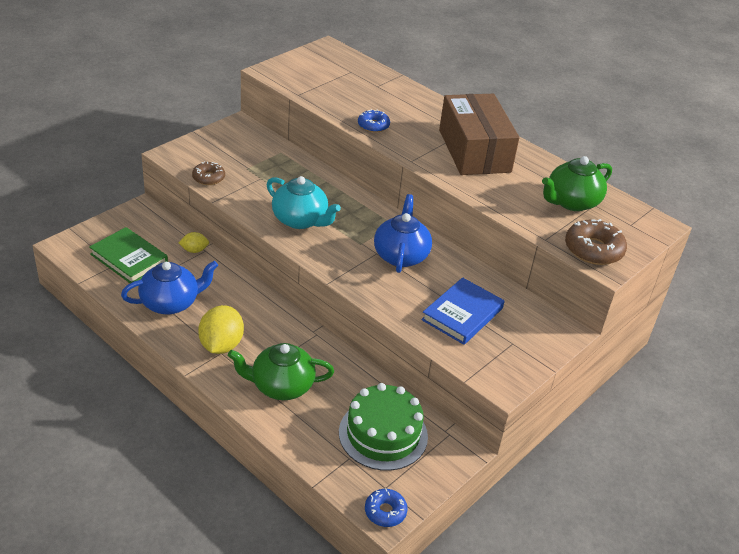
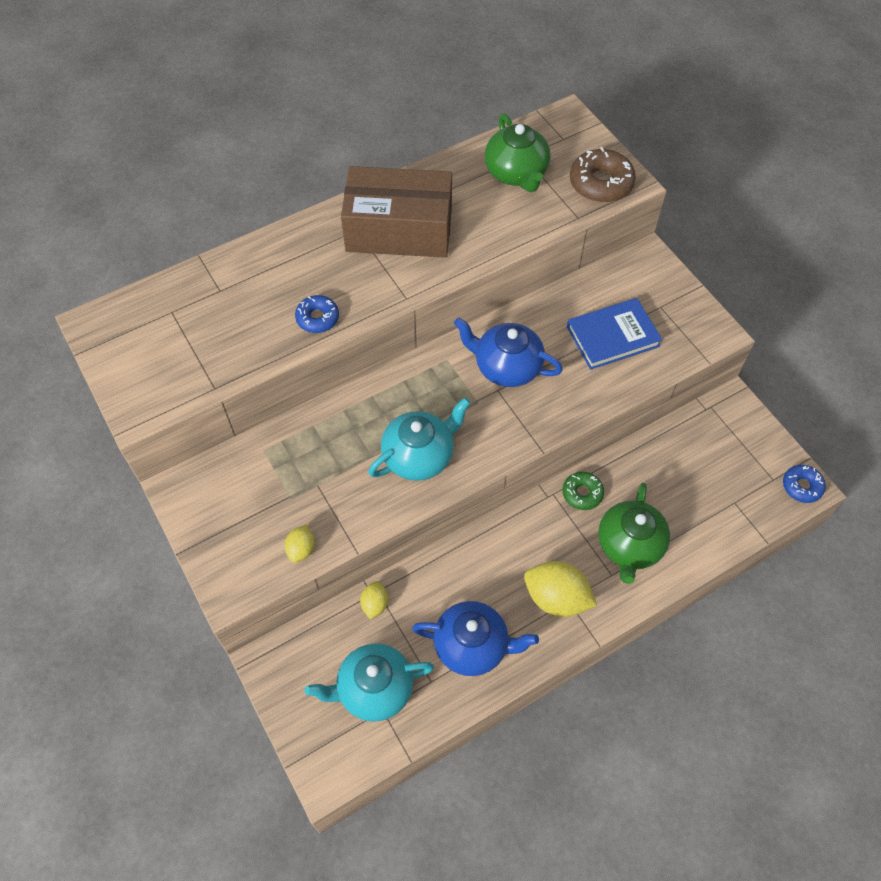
camera: 70 degrees left, 20 degrees up
green book [89,227,168,283] -> turquoise teapot [305,643,434,722]
blue teapot [121,261,218,314] -> blue teapot turned 105 degrees clockwise [412,601,539,676]
brown donut [192,162,225,185] -> yellow lemon [285,524,315,563]
green cake [339,383,428,471] -> none
blue book [421,277,504,345] -> blue book turned 75 degrees counterclockwise [567,298,662,370]
none -> green donut [562,472,604,510]

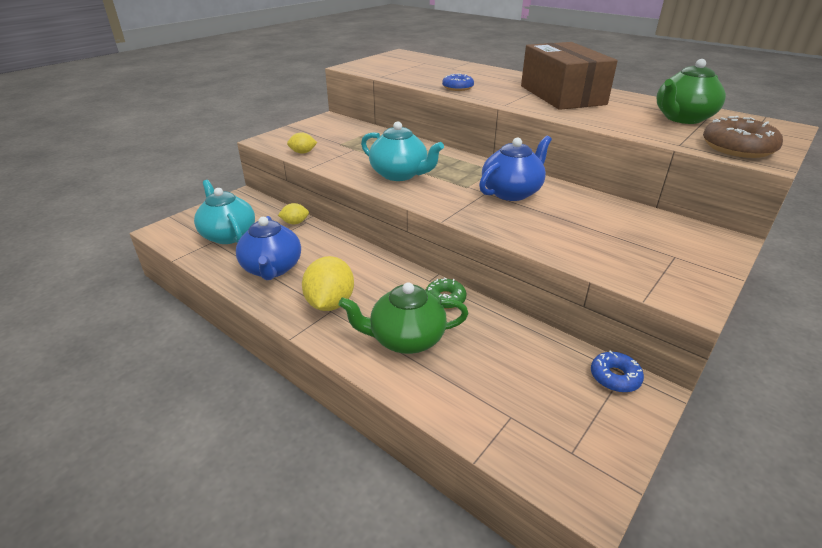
camera: 70 degrees right, 25 degrees down
blue teapot [454,318,563,387] -> blue teapot turned 45 degrees clockwise [479,136,552,201]
blue book [567,298,662,370] -> none
blue donut [783,465,826,503] -> blue donut moved to [591,351,644,393]

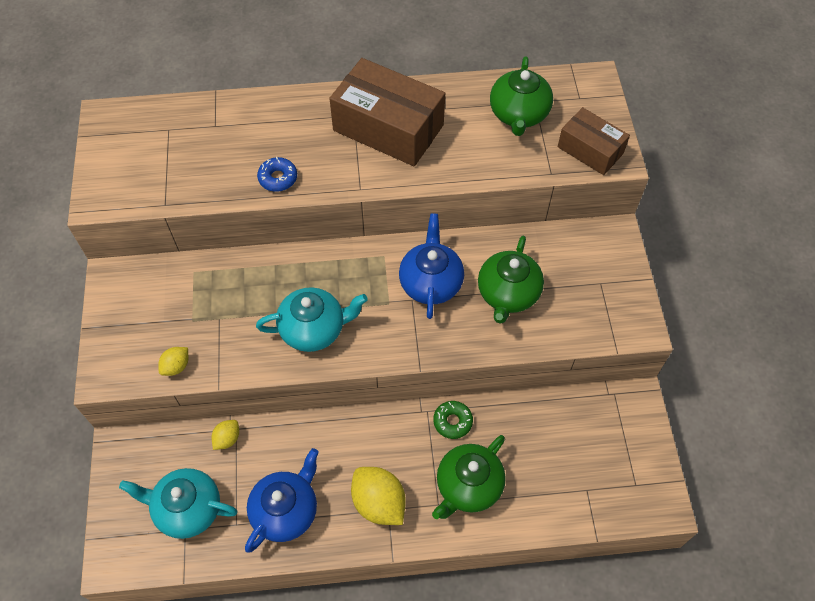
camera: 45 degrees left, 25 degrees up
blue teapot [236,216,301,280] -> blue teapot turned 90 degrees counterclockwise [245,448,319,552]
blue donut [591,351,644,393] -> none
brown donut [703,116,783,158] -> brown box [558,107,630,175]
none -> green teapot [478,236,544,324]

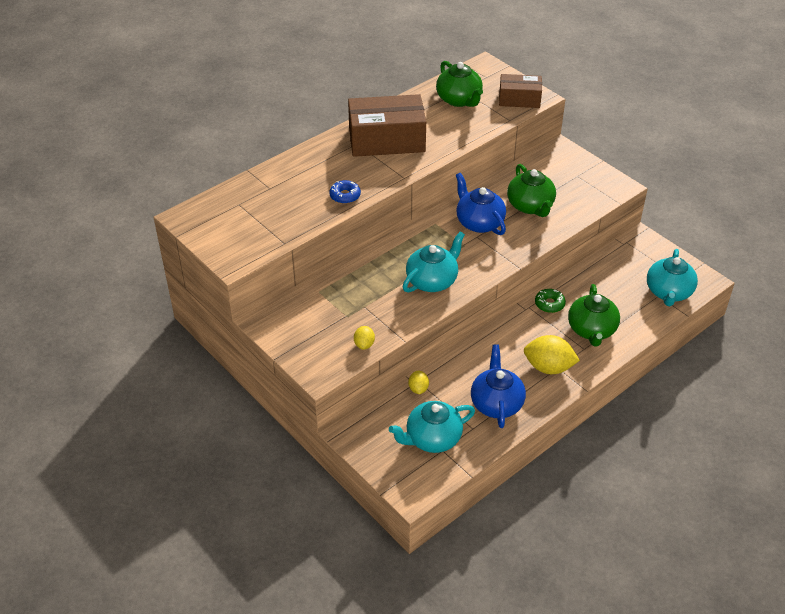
camera: 35 degrees left, 15 degrees down
none -> turquoise teapot [647,249,698,306]

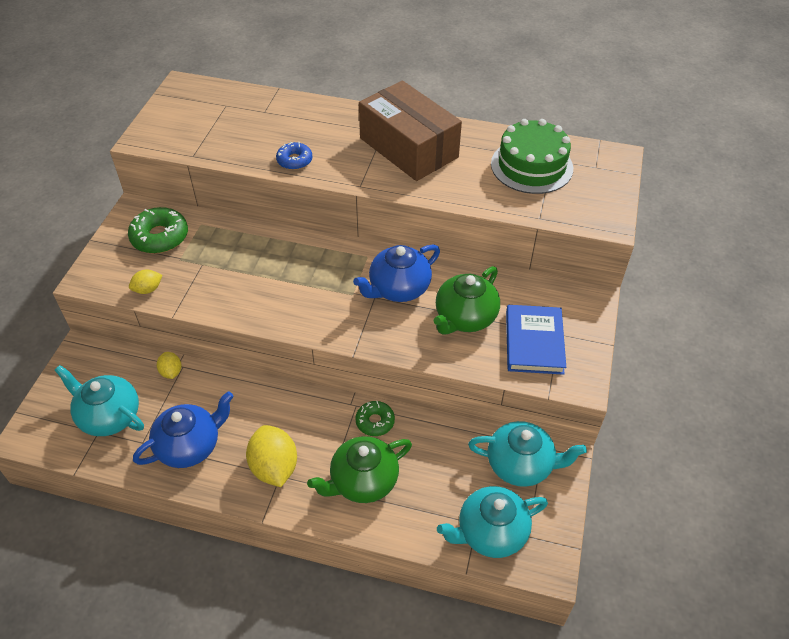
camera: 55 degrees right, 5 degrees up
turquoise teapot [403,231,465,292] -> turquoise teapot moved to [468,421,587,487]
yellow lemon [408,371,429,394] -> yellow lemon turned 75 degrees counterclockwise [157,352,181,379]
green teapot [436,61,483,107] -> green cake [491,119,573,194]
blue teapot [456,173,506,235] -> blue teapot turned 150 degrees counterclockwise [353,244,440,302]
brown box [499,74,542,108] -> none
none -> green donut [128,207,188,254]
none -> blue book [506,305,566,375]

